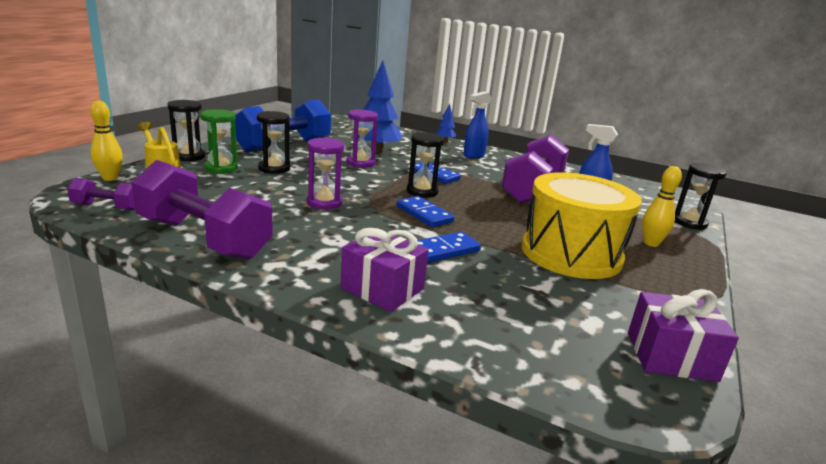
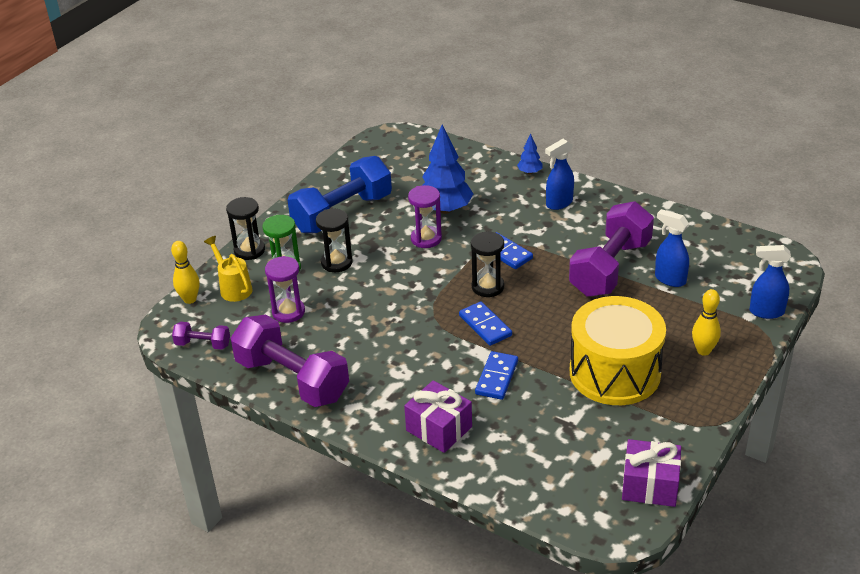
camera: 10 degrees right, 15 degrees up
purple hourglass [307,137,344,209] -> purple hourglass moved to [265,256,305,323]
blue domino [417,232,481,263] -> blue domino turned 45 degrees counterclockwise [475,351,518,400]
black hourglass [675,163,727,230] -> blue spray bottle [749,245,791,319]

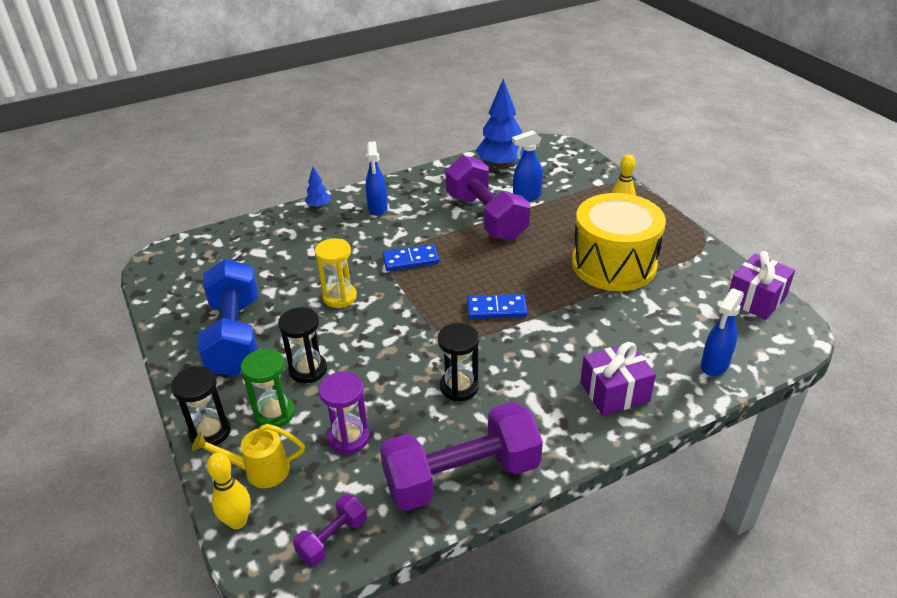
camera: 60 degrees left, 0 degrees up
purple hourglass [408,185,442,248] -> yellow hourglass [315,238,357,308]
blue tree [422,125,473,214] -> blue tree moved to [475,79,524,169]
black hourglass [471,231,504,297] -> black hourglass moved to [438,323,479,401]
blue domino [475,351,518,400] -> none
blue spray bottle [749,245,791,319] -> blue spray bottle moved to [701,288,744,376]

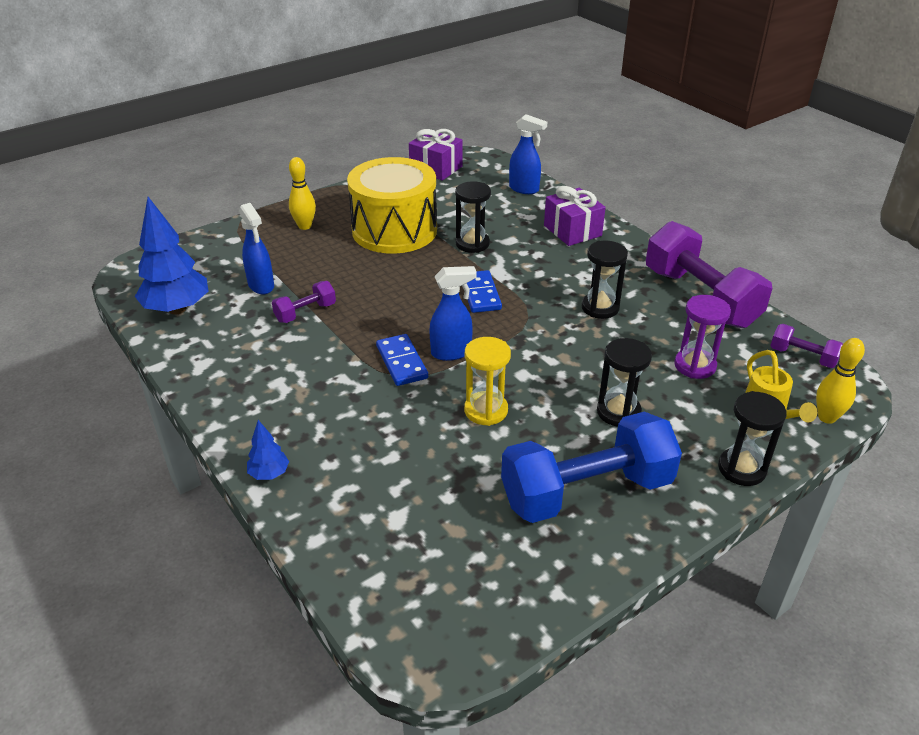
camera: 100 degrees left, 0 degrees up
green hourglass [241,348,295,427] -> none
blue spray bottle [365,141,388,216] -> blue spray bottle moved to [429,266,477,361]
purple dumbbell [445,155,530,241] -> purple dumbbell [272,281,336,323], size x0.46
none -> black hourglass [455,181,491,253]

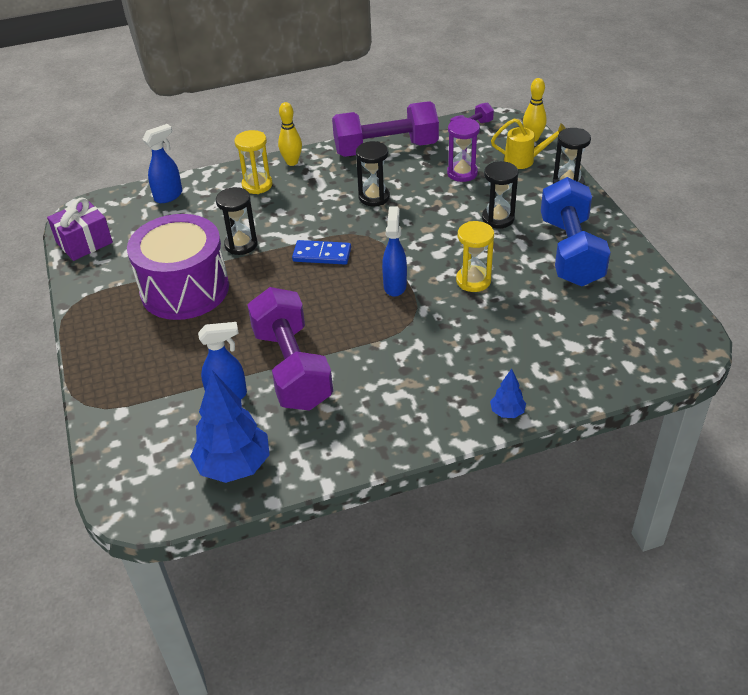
camera: 70 degrees left, 5 degrees up
purple dumbbell [272,281,336,323] -> purple dumbbell [248,287,333,410], size x2.17
yellow bowling pin [289,157,316,230] -> yellow bowling pin moved to [278,102,302,166]
yellow drum [347,157,437,254] -> purple drum [127,214,229,320]
blue domino [376,334,428,386] -> none
purple gift [544,186,606,246] -> yellow hourglass [234,130,273,194]

